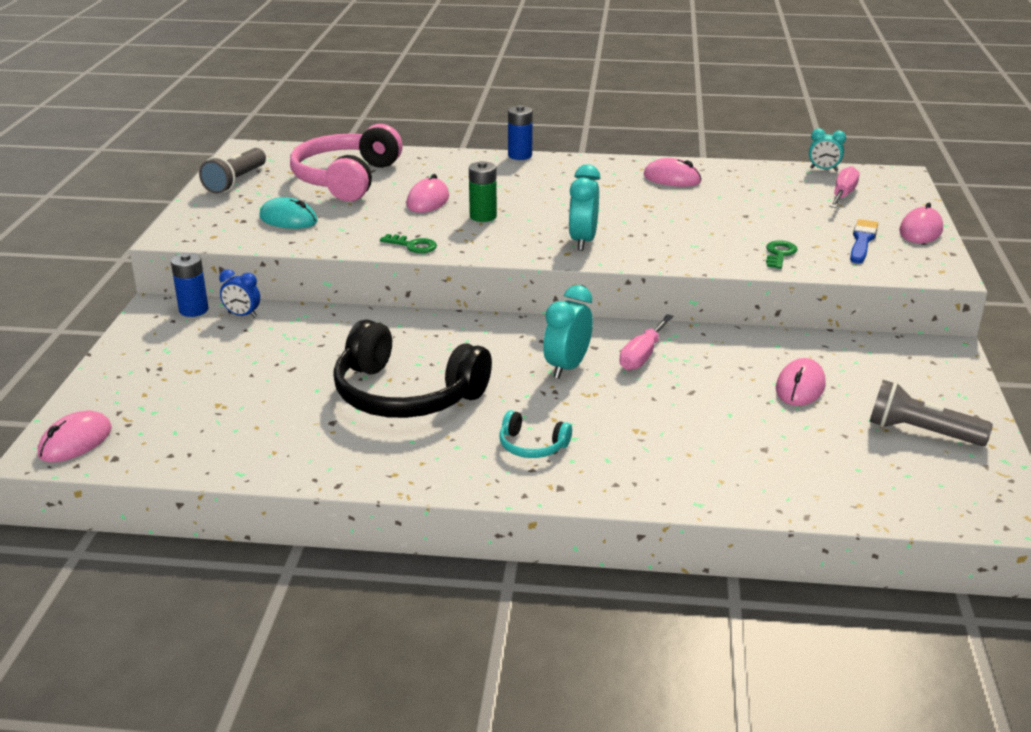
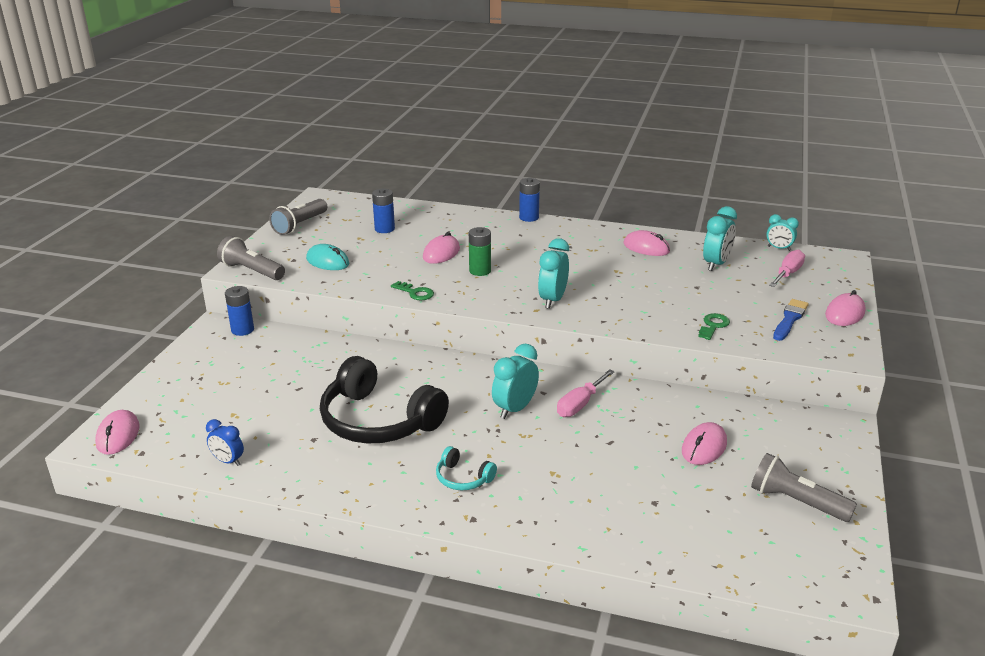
camera: 10 degrees right, 0 degrees up
pink mouse [38,411,112,462] -> pink mouse turned 45 degrees counterclockwise [95,410,140,455]
blue clock [219,269,260,318] -> blue clock moved to [206,419,244,466]
pink headphones [290,124,403,201] -> blue battery [372,188,395,233]
none -> grey flashlight [217,236,285,280]
none -> turquoise clock [703,206,737,271]

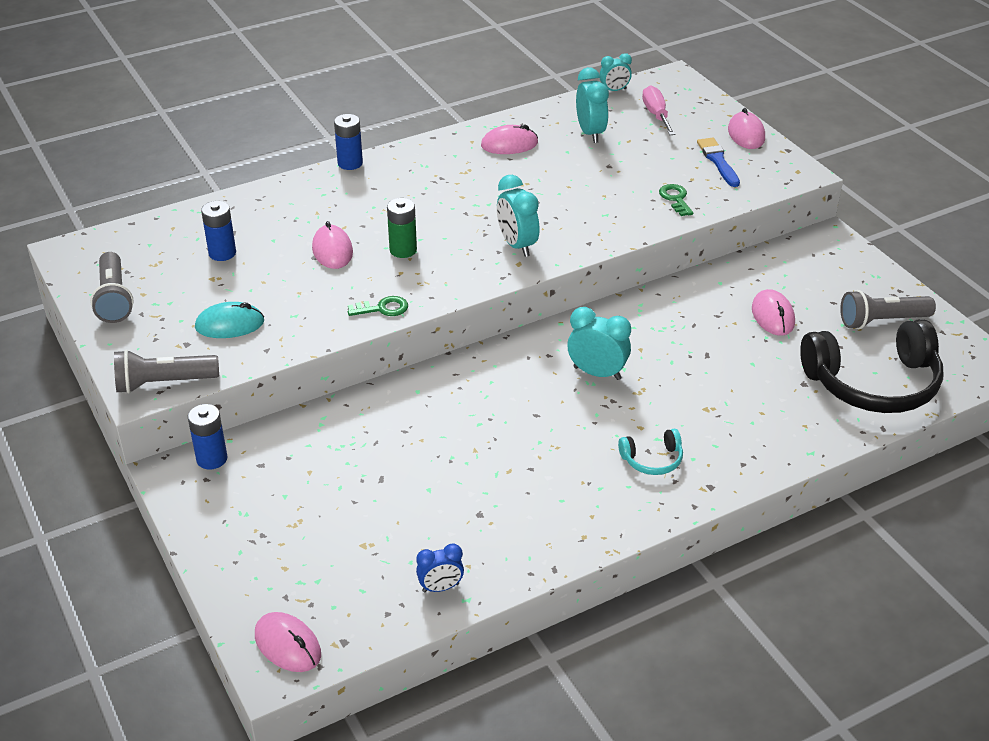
camera: 45 degrees left, 10 degrees up
black headphones [320,356,449,444] -> black headphones moved to [800,319,944,413]
turquoise clock [492,344,539,419] -> turquoise clock turned 120 degrees clockwise [567,307,631,380]
pink screwdriver [557,369,615,417] -> none

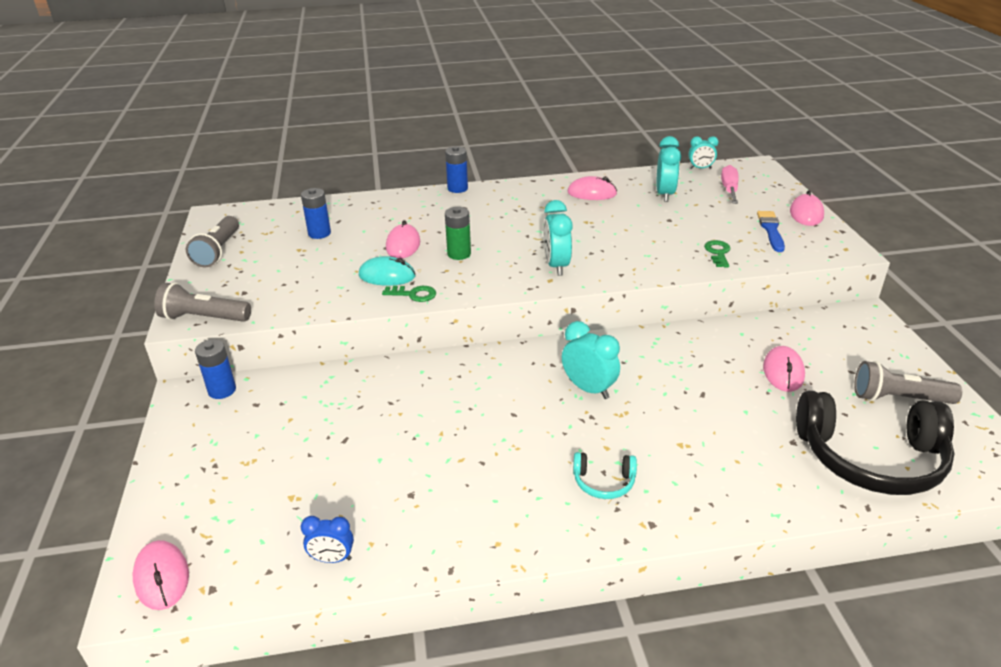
camera: 20 degrees right, 5 degrees down
turquoise mouse [195,302,264,338] -> turquoise mouse moved to [359,256,416,286]

